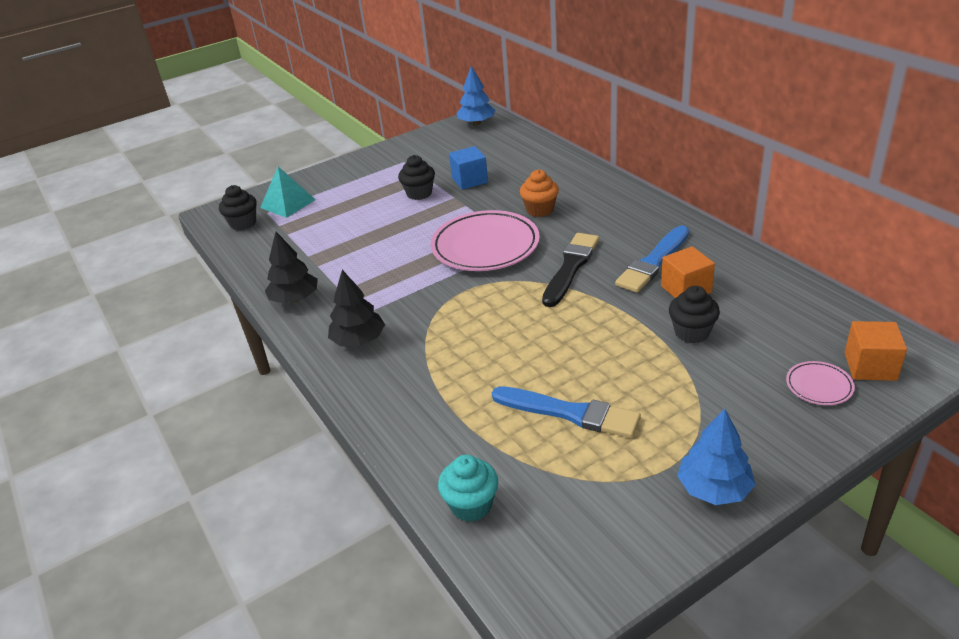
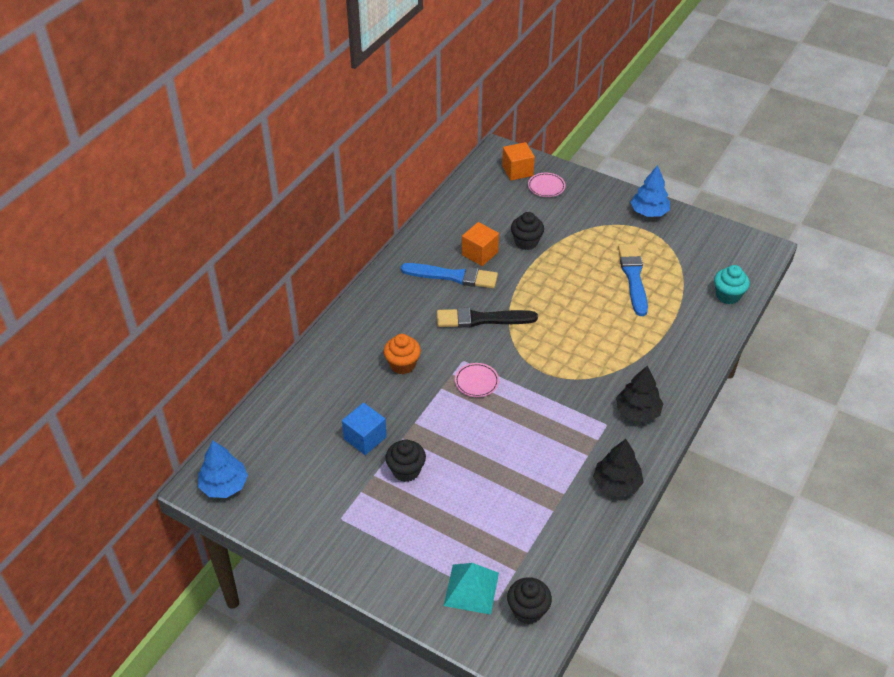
camera: 120 degrees left, 10 degrees up
pink plate [430,210,540,271] -> pink plate [455,363,499,397], size x0.45

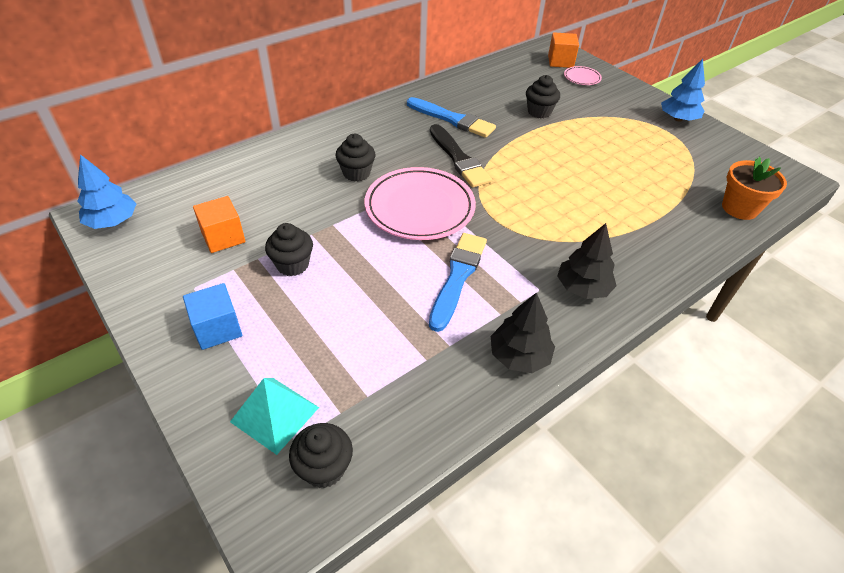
camera: 20 degrees right, 0 degrees up
blue cube [342,403,387,455] -> blue cube moved to [183,283,242,350]
orange cupcake [384,334,421,374] -> black cupcake [335,134,375,182]
black brush [437,307,538,328] -> black brush turned 135 degrees counterclockwise [430,124,492,188]
pink plate [455,363,499,397] -> pink plate [365,167,476,240], size x2.24
orange cube [462,222,499,266] -> orange cube moved to [193,196,245,253]
blue brush [618,244,648,316] -> blue brush moved to [429,233,487,332]
turquoise cupcake [714,265,750,304] -> orange flower pot [722,157,787,220]

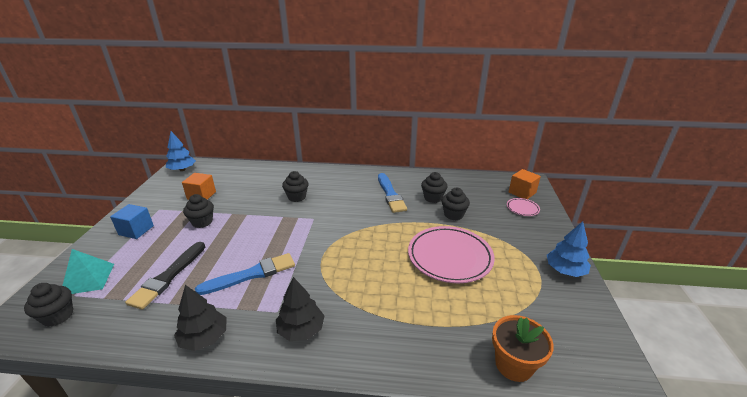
camera: 45 degrees right, 15 degrees down
pink plate [365,167,476,240] -> pink plate moved to [408,226,495,283]
black brush [430,124,492,188] -> black brush moved to [125,242,205,310]
none -> black cupcake [421,172,448,203]

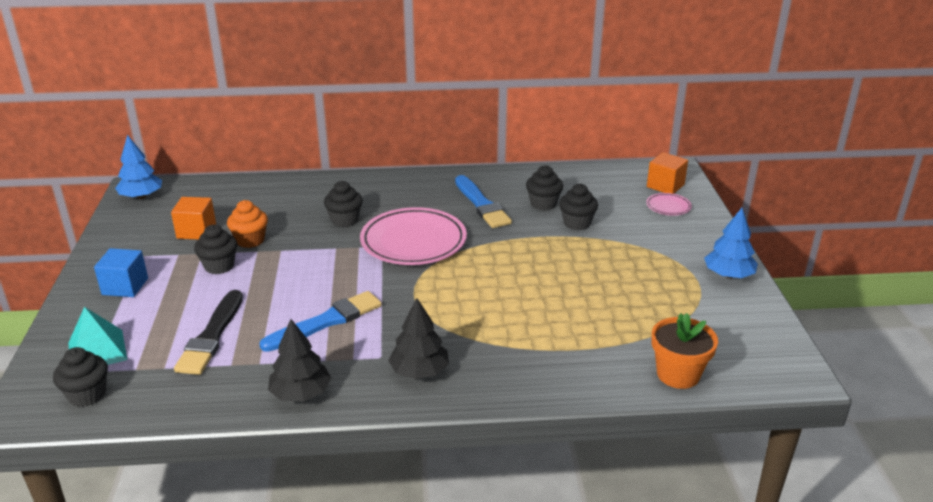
camera: 10 degrees left, 0 degrees up
pink plate [408,226,495,283] -> pink plate moved to [360,207,467,265]
none -> orange cupcake [227,200,268,248]

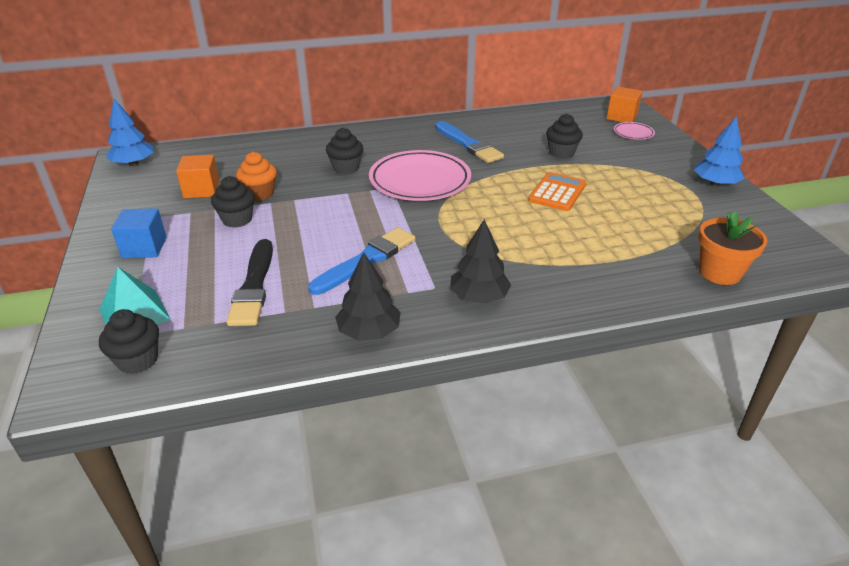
camera: 10 degrees left, 5 degrees up
black cupcake [526,165,563,211] -> none
none -> orange calculator [528,172,586,211]

